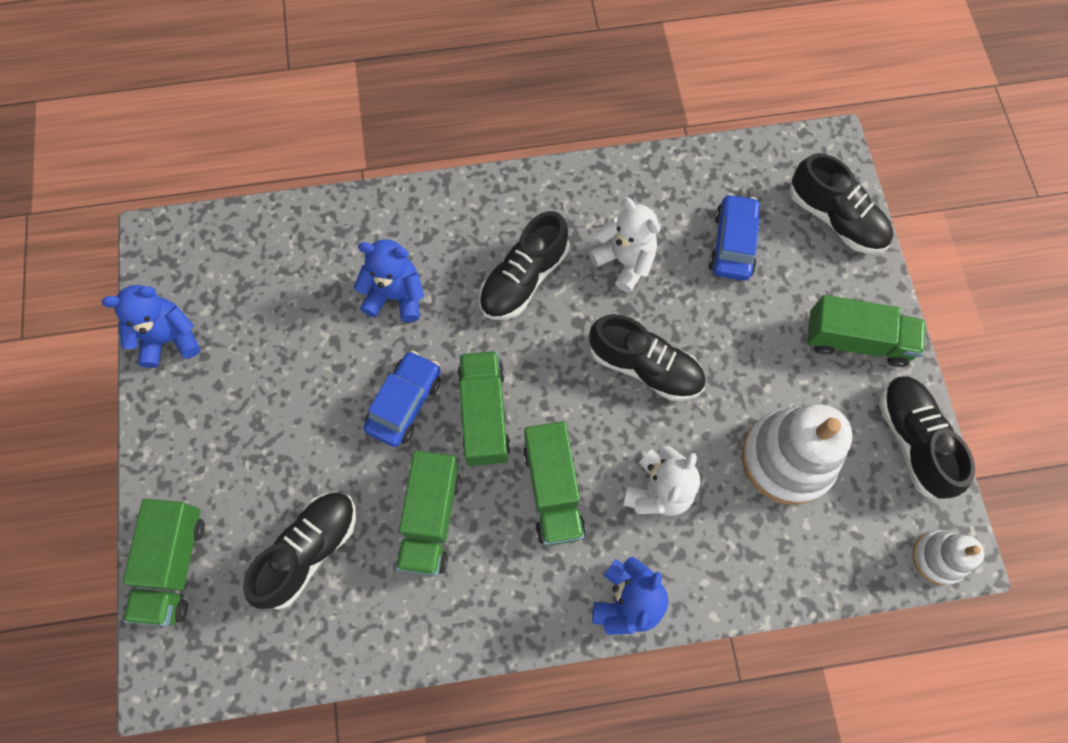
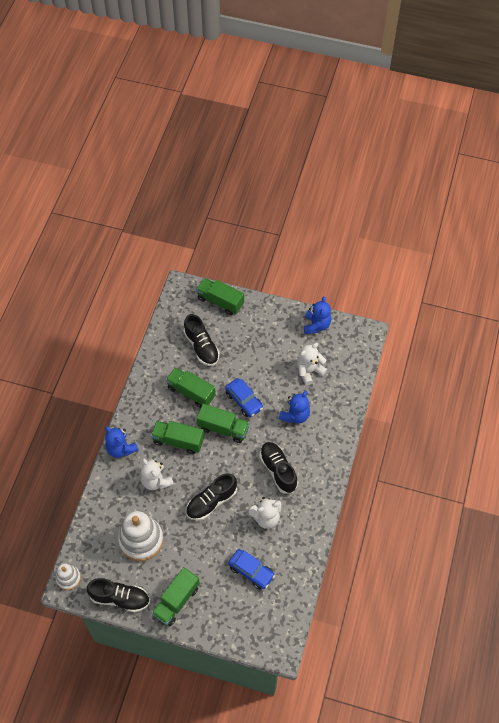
camera: 115 degrees right, 10 degrees down
black shoe [790,153,893,254] -> none
none -> white teddy bear [297,343,327,385]

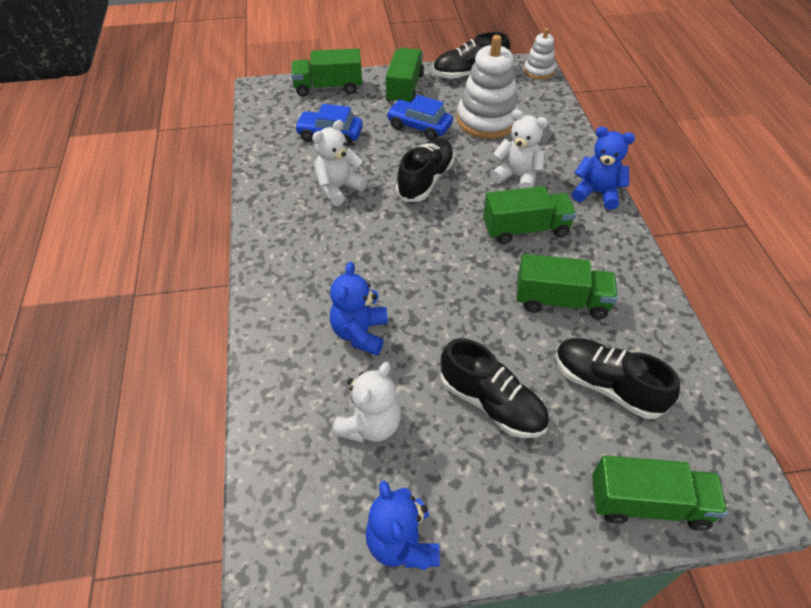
camera: 155 degrees right, 10 degrees down
green truck [197,404,249,443] -> green truck moved to [291,48,362,97]
blue car [225,378,263,417] -> blue car moved to [386,95,453,140]
black shoe [260,442,298,494] -> black shoe moved to [440,338,549,438]

